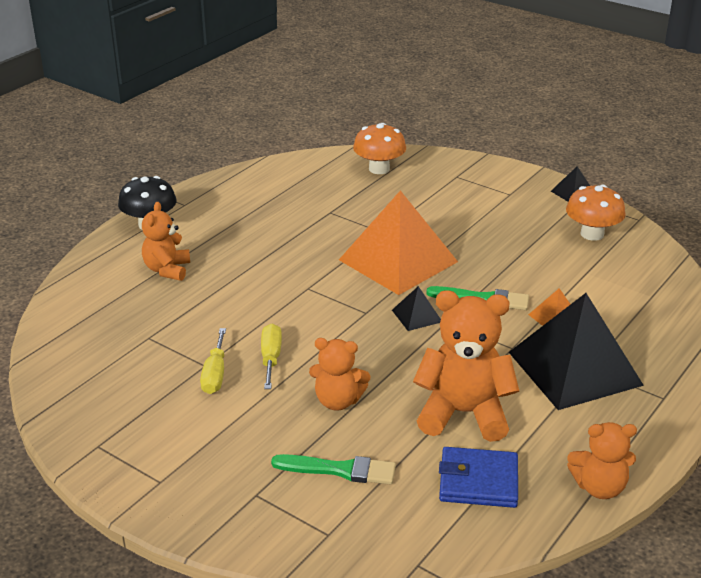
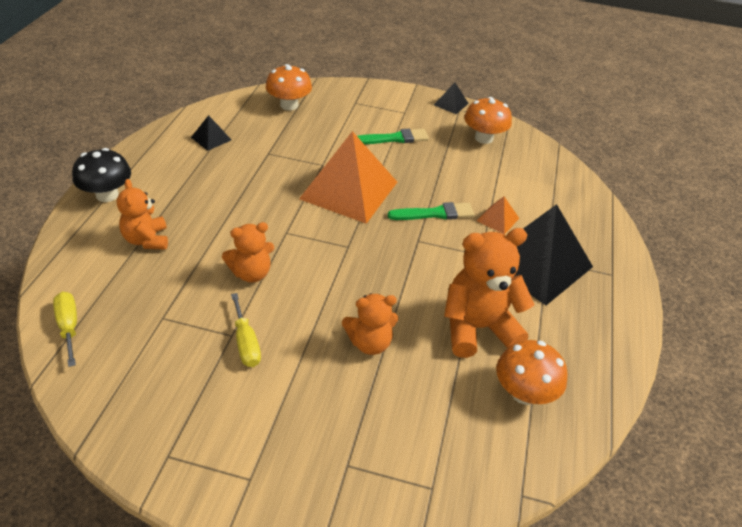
camera: 25 degrees left, 10 degrees up
yellow screwdriver [261,324,282,389] -> yellow screwdriver moved to [53,292,77,367]
green brush [271,454,396,484] -> green brush moved to [357,129,429,144]
black pyramid [392,286,441,331] -> black pyramid moved to [191,115,231,151]
blue wallet [439,447,518,508] -> orange mushroom [496,340,568,404]
orange teddy bear [567,422,637,499] -> orange teddy bear moved to [222,222,274,283]

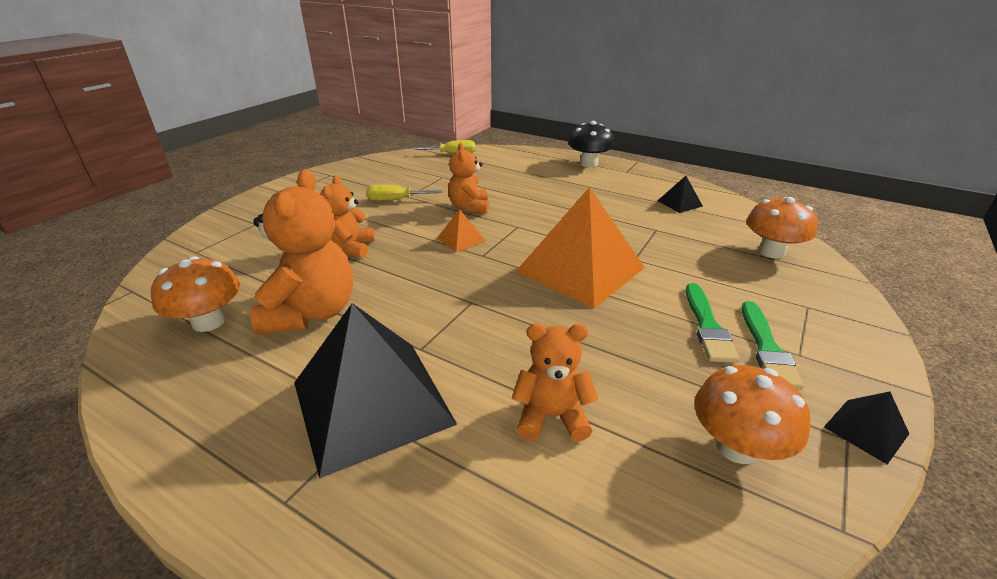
camera: 110 degrees right, 10 degrees down
orange teddy bear [117,179,168,249] -> orange teddy bear moved to [512,323,599,442]
green brush [388,202,475,220] -> green brush moved to [742,301,804,390]
orange pyramid [477,196,519,235] -> orange pyramid moved to [437,209,486,252]

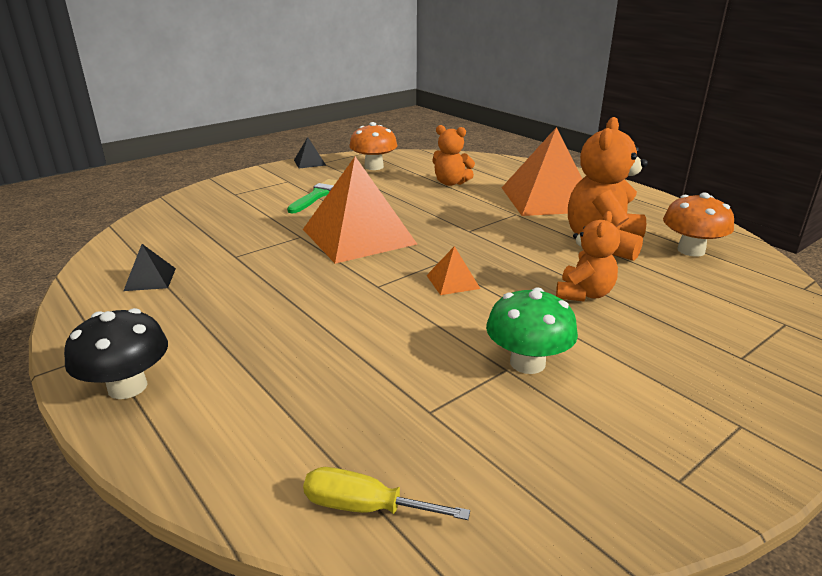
camera: 160 degrees left, 5 degrees down
black pyramid [294,303,457,478] -> orange pyramid [502,127,582,216]
yellow screwdriver [366,185,442,201] -> green mushroom [486,287,578,374]
orange teddy bear [448,143,489,213] -> none
green brush [742,301,804,390] -> none
orange mushroom [746,197,818,259] -> none

